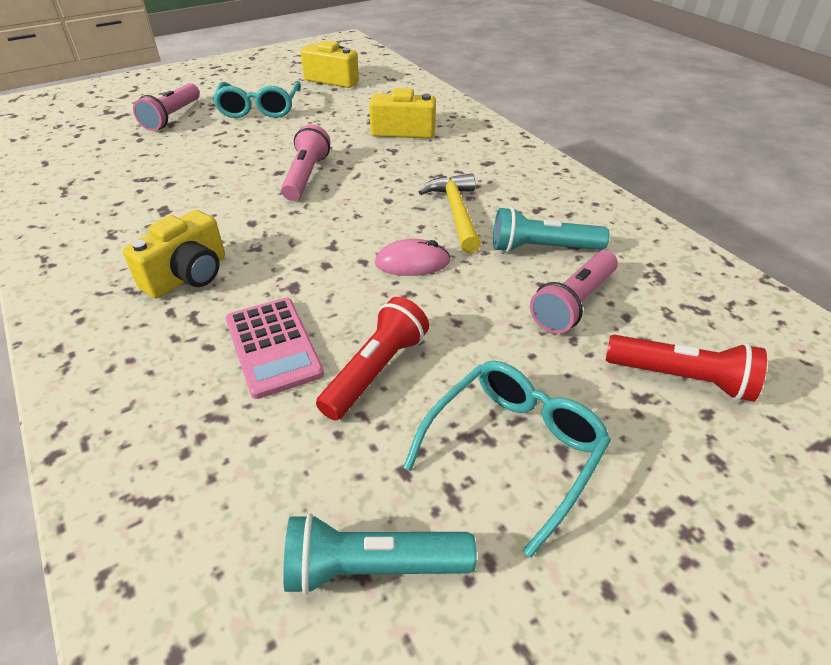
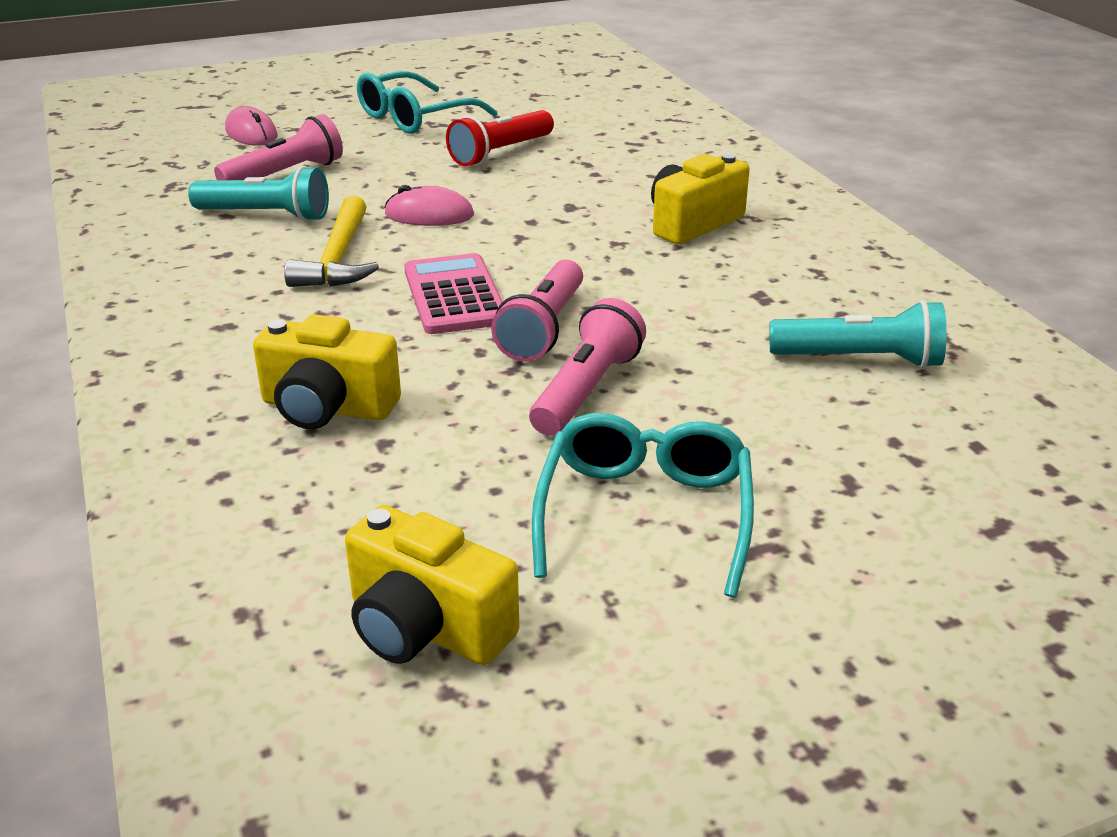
camera: 170 degrees left, 10 degrees down
pink flashlight [133,83,200,131] -> pink flashlight moved to [529,298,646,436]
pink calculator [226,298,324,399] -> pink calculator moved to [404,253,503,334]
turquoise flashlight [283,513,477,595] -> turquoise flashlight moved to [770,300,947,368]
red flashlight [606,335,767,402] -> pink mouse [225,106,277,146]

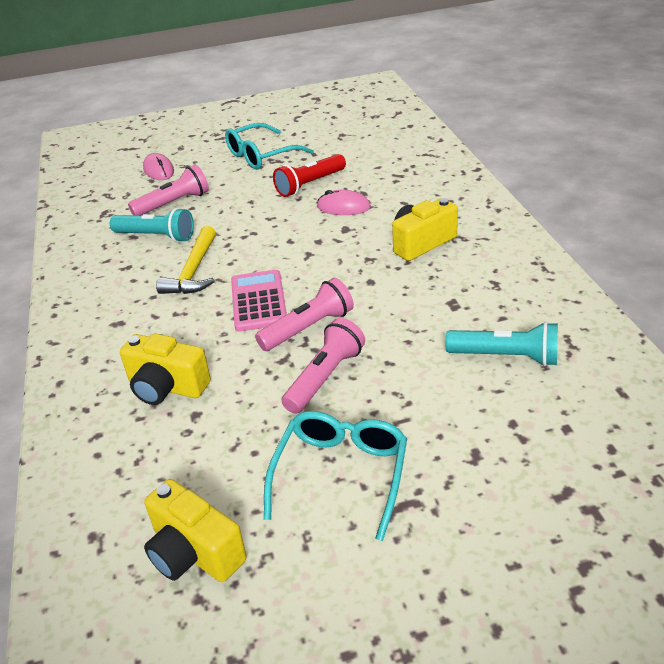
camera: 10 degrees right, 5 degrees up
pink mouse [384,185,474,226] -> pink mouse moved to [317,190,371,215]
pink flashlight [491,260,583,362] -> pink flashlight turned 150 degrees counterclockwise [255,278,354,351]

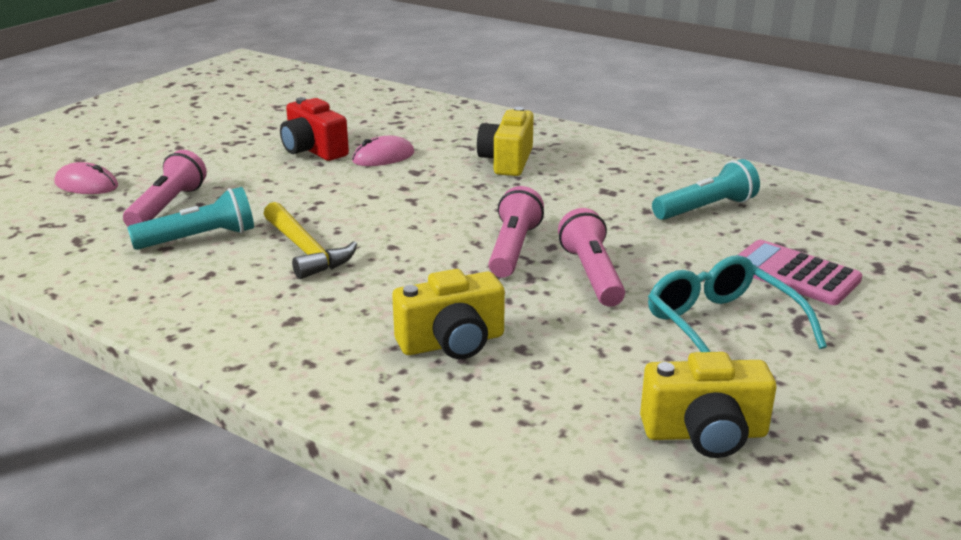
camera: 45 degrees left, 10 degrees down
turquoise glasses [225,123,314,170] -> none
pink calculator [231,270,287,332] -> pink calculator moved to [738,240,863,305]
red flashlight [273,154,346,197] -> red camera [280,97,349,161]

